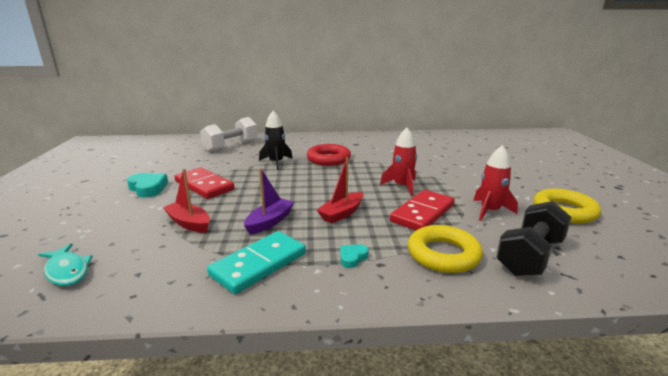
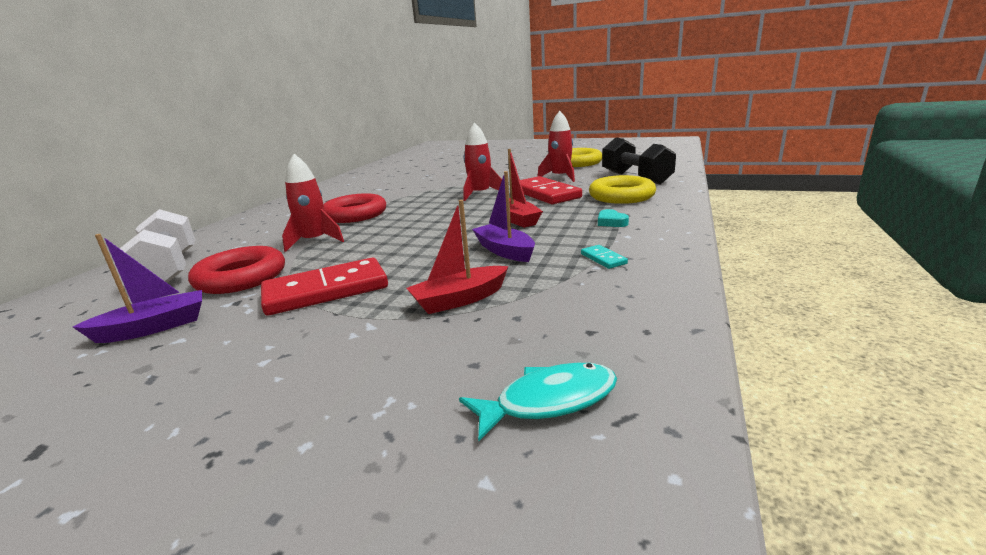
camera: 65 degrees left, 0 degrees up
turquoise heart [127,173,168,198] -> none
turquoise domino [207,231,306,294] -> turquoise domino [581,245,628,269], size x0.43
black rocket [259,111,293,170] -> red rocket [282,154,344,252]
none -> purple boat [73,234,202,343]
none -> red ring [188,246,285,294]

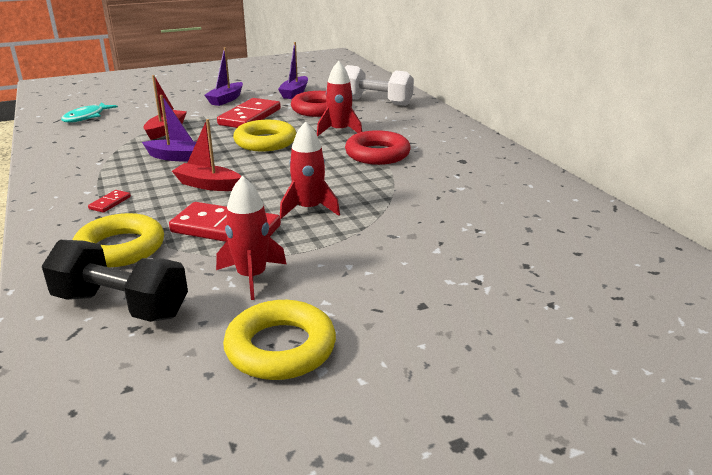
camera: 135 degrees right, 5 degrees up
turquoise domino [581,245,628,269] -> none
turquoise heart [598,209,629,227] -> red domino [88,190,131,213]
none -> purple boat [204,47,243,106]
none -> yellow ring [233,120,297,151]

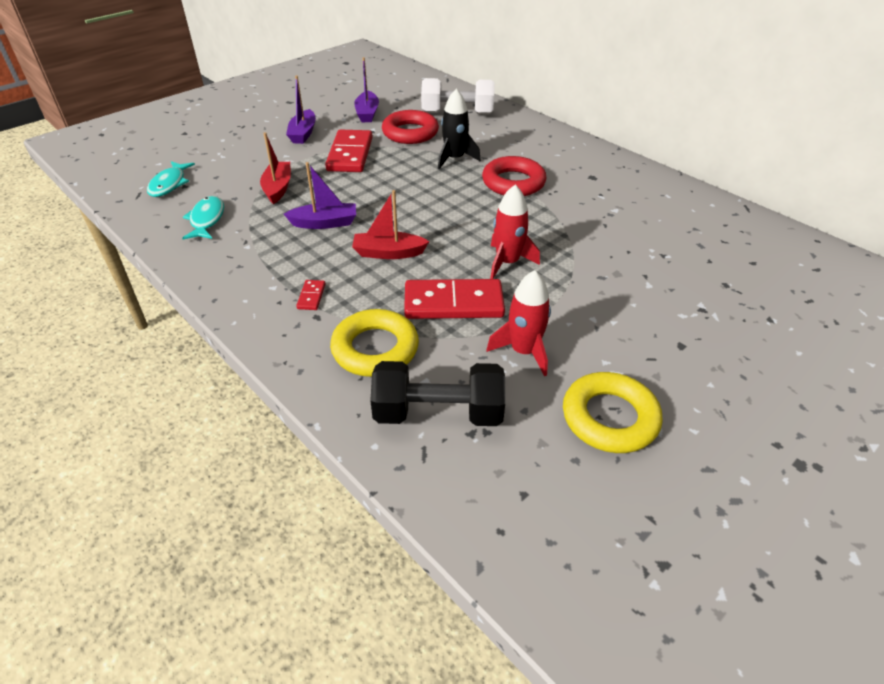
camera: 20 degrees left, 15 degrees up
yellow ring [233,120,297,151] -> none
red rocket [317,61,362,136] -> black rocket [438,89,481,169]
none -> turquoise fish [182,196,224,240]

